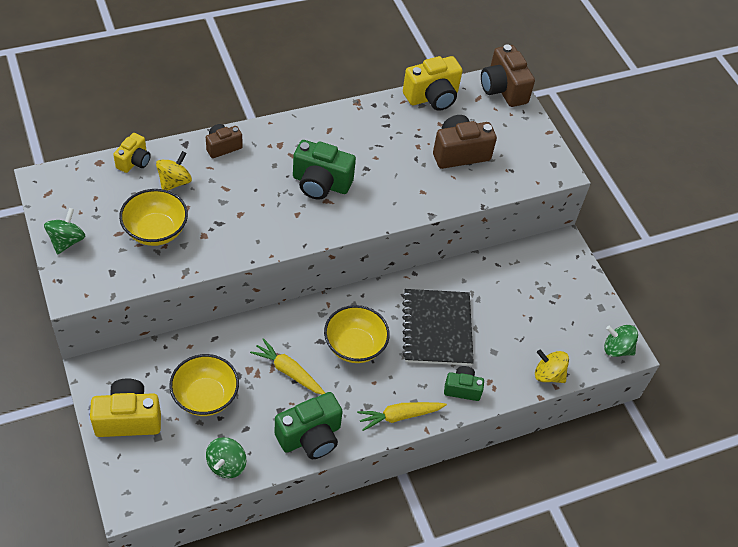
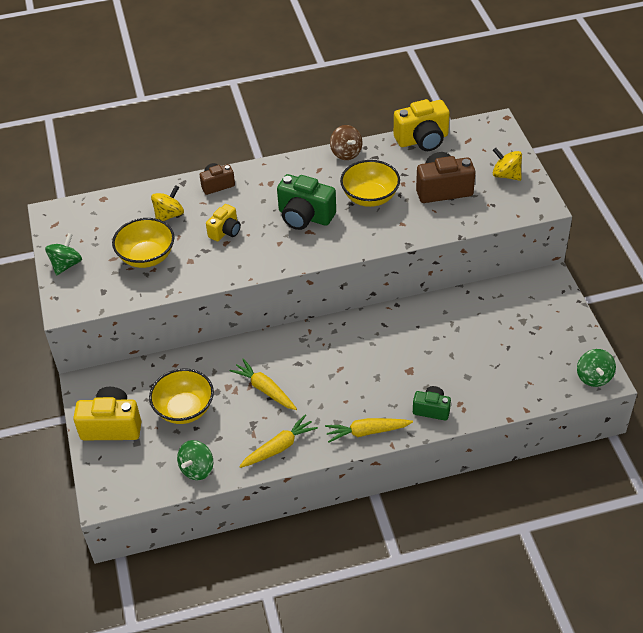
camera: 15 degrees right, 5 degrees down
yellow camera [113,133,151,173] -> yellow camera moved to [206,204,241,241]
green camera [275,392,343,459] -> yellow carrot [239,415,318,468]
yellow bowl [324,305,390,363] -> yellow bowl moved to [340,160,400,207]
black notebook [402,289,474,366] -> none
brown camera [481,45,535,107] -> none
yellow spinning top [535,350,569,383] -> yellow spinning top moved to [493,148,522,181]
green spinning top [604,325,638,357] -> green spinning top turned 120 degrees counterclockwise [577,349,616,387]
none -> brown spinning top [330,125,362,160]

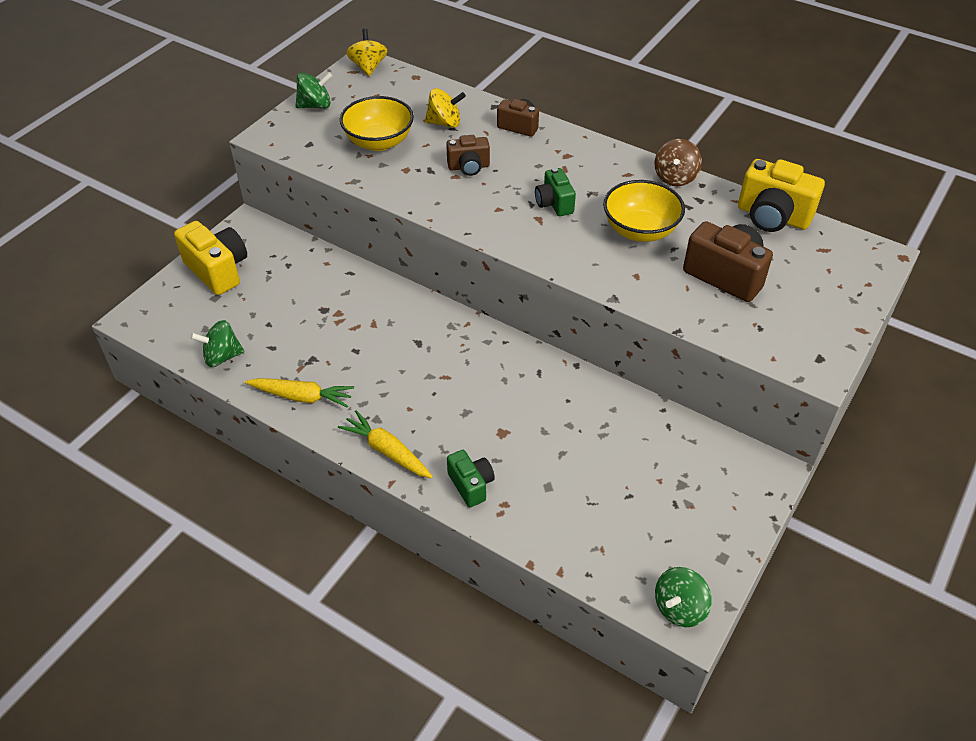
camera: 45 degrees right, 0 degrees up
yellow bowl [149,369,214,424] -> none
yellow camera [206,204,241,241] -> brown camera [446,135,490,176]
yellow carrot [229,359,297,410] -> none
green camera [277,174,336,230] -> green camera [535,167,576,216], size x0.60
yellow spinning top [493,148,522,181] -> yellow spinning top moved to [346,29,387,76]

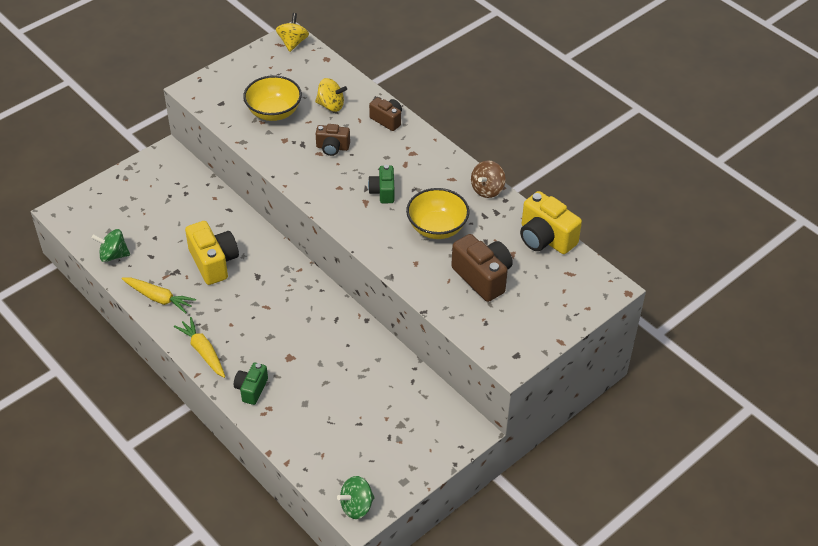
camera: 15 degrees right, 0 degrees up
yellow camera [174,221,247,295] -> yellow camera moved to [185,221,239,285]
green spinning top [295,72,333,109] -> none
green camera [447,450,495,507] -> green camera turned 150 degrees counterclockwise [234,362,268,405]

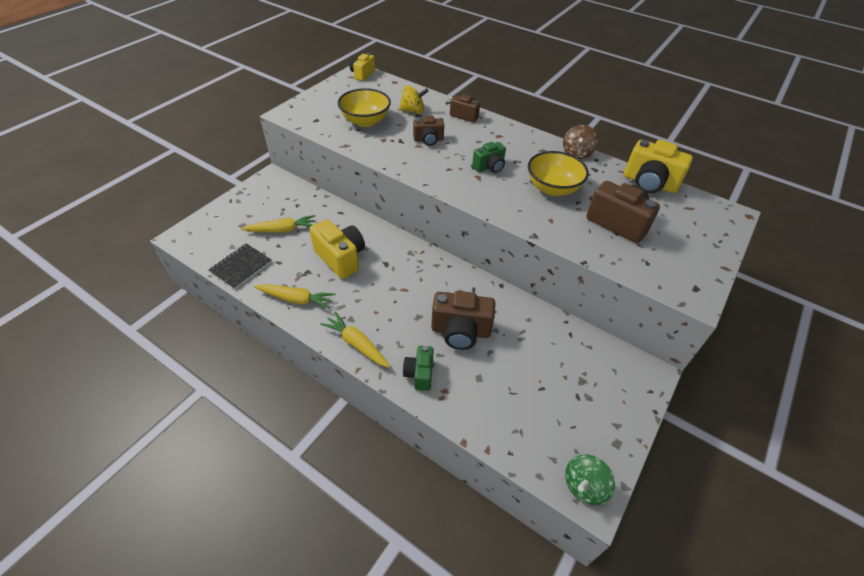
camera: 15 degrees left, 0 degrees up
green spinning top [92,229,130,262] -> black notebook [209,243,272,290]
yellow spinning top [276,13,309,52] -> yellow camera [350,53,375,81]
green camera [368,165,394,203] -> green camera turned 105 degrees counterclockwise [472,142,506,173]
none -> yellow carrot [241,215,316,233]
none -> brown camera [431,291,495,350]

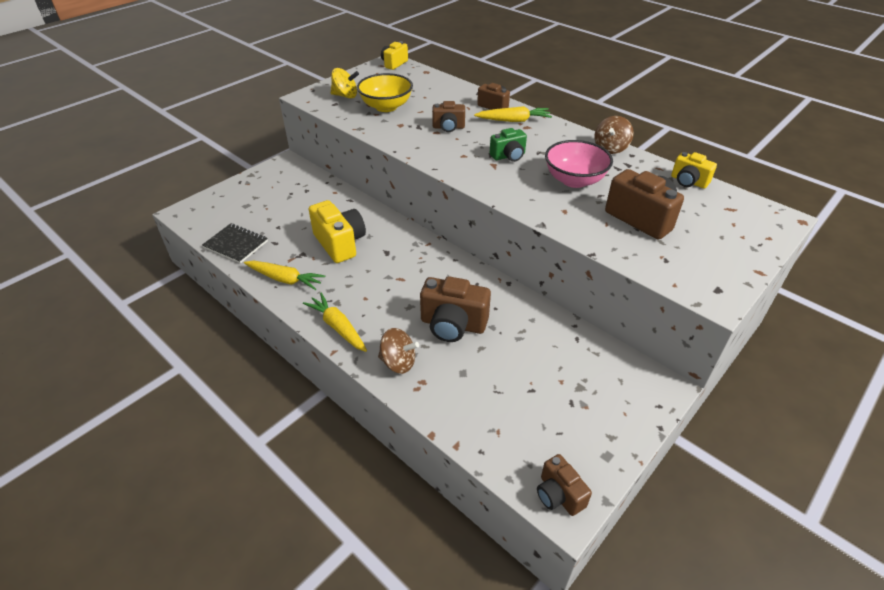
camera: 10 degrees right, 5 degrees down
black notebook [209,243,272,290] -> black notebook turned 75 degrees clockwise [202,223,268,263]
yellow carrot [241,215,316,233] -> yellow carrot moved to [474,106,552,122]
yellow spinning top [399,85,429,114] -> yellow spinning top moved to [331,68,359,98]
green camera [403,346,434,391] -> brown spinning top [378,328,419,374]
yellow bowl [528,151,589,196] -> pink bowl [545,140,613,188]
green spinning top [565,454,615,505] -> brown camera [537,454,592,516]
yellow camera [624,140,693,193] -> yellow camera [671,152,717,188], size x0.60

